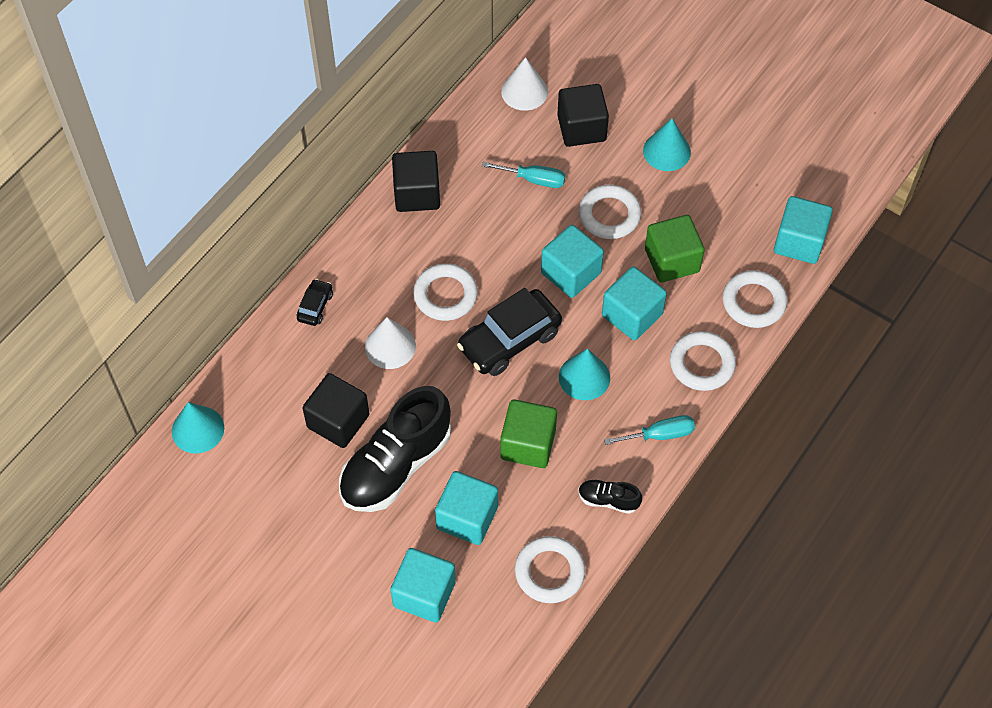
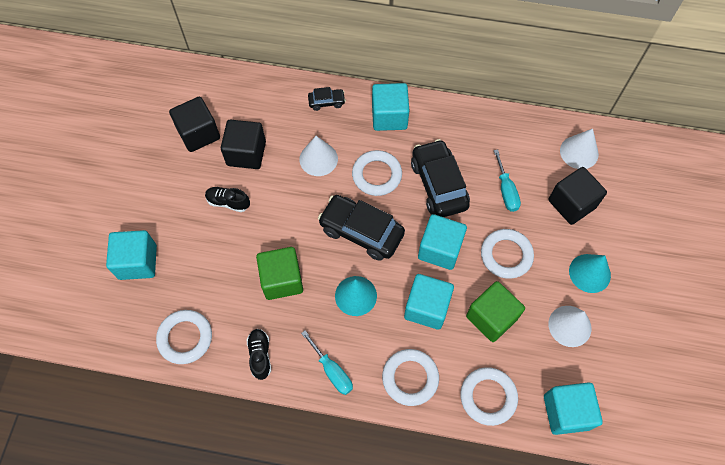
camera: 65 degrees right, 5 degrees up
turquoise cone [172,402,224,453] -> none
black shoe [339,386,451,512] -> black shoe [205,187,250,212], size x0.45
black cube [392,151,440,212] -> black cube moved to [169,97,220,152]
turquoise cube [435,471,498,545] -> turquoise cube moved to [372,83,409,131]
none -> black car [411,139,470,217]
none -> white cone [548,306,592,347]

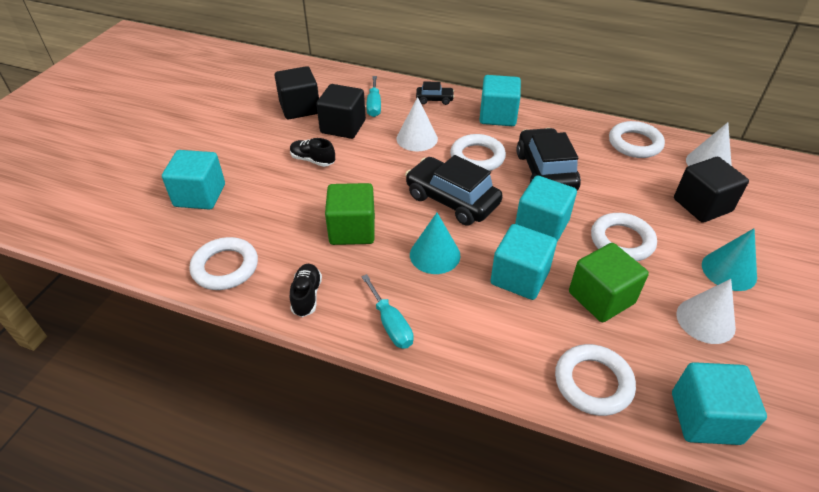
camera: 10 degrees right, 20 degrees down
white ring [382,349,439,406] -> white ring moved to [609,121,665,158]
turquoise screwdriver [494,150,521,212] -> turquoise screwdriver moved to [366,76,381,117]

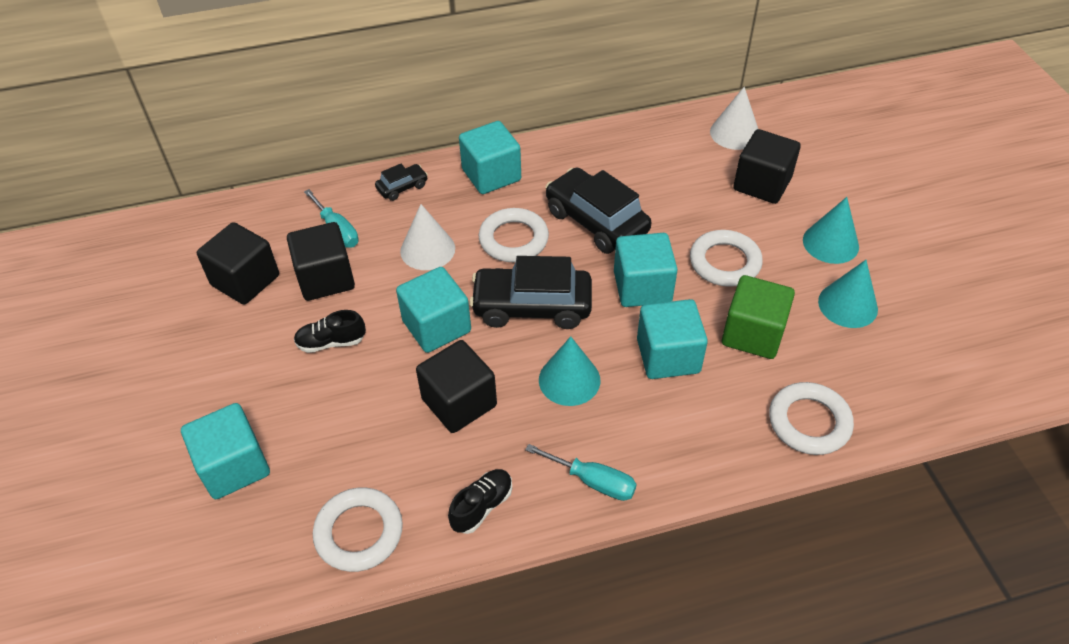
camera: 35 degrees left, 5 degrees up
black shoe [290,264,322,317] -> black shoe turned 75 degrees clockwise [448,469,512,534]
green cube [325,183,375,245] -> black cube [416,340,497,433]
white ring [609,121,665,158] -> none
turquoise cube [672,362,767,445] -> turquoise cube moved to [396,267,471,353]
white cone [676,279,736,344] -> turquoise cone [818,260,878,328]

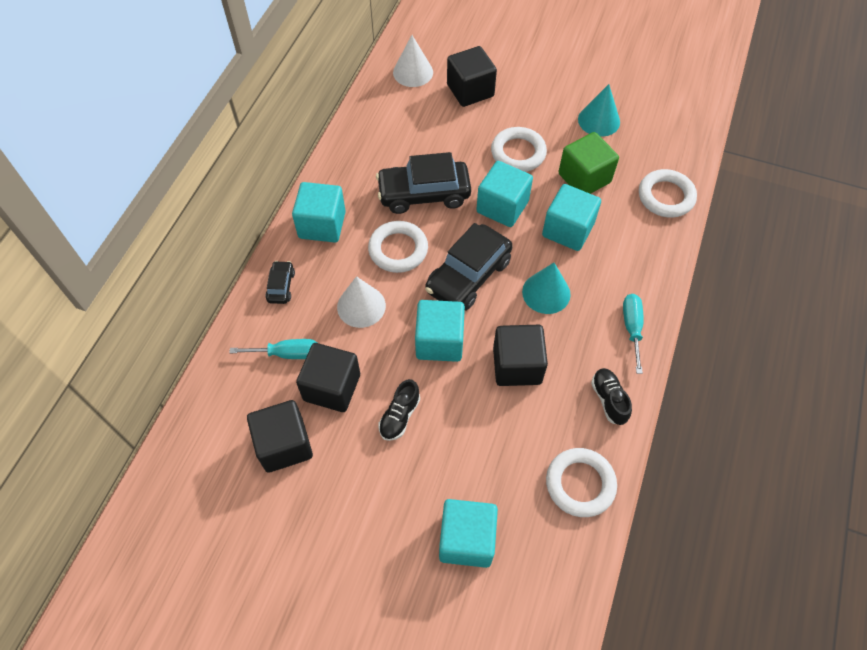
camera: 55 degrees left, 10 degrees up
turquoise screwdriver [525,444,637,501] -> turquoise screwdriver turned 60 degrees counterclockwise [623,294,644,374]
turquoise cone [803,197,859,264] -> none

